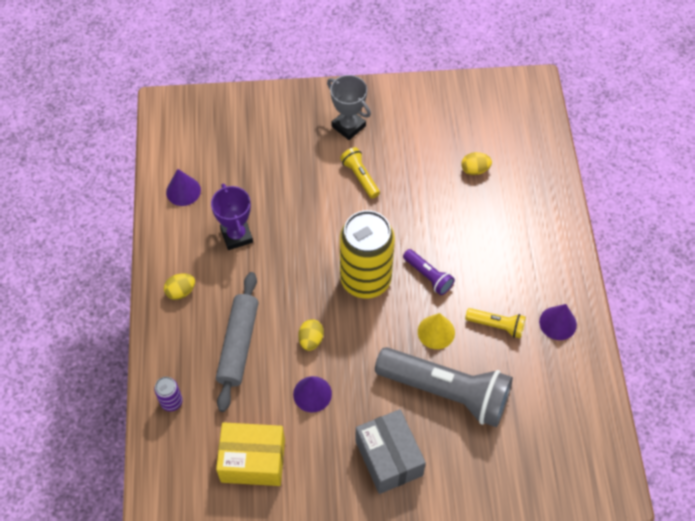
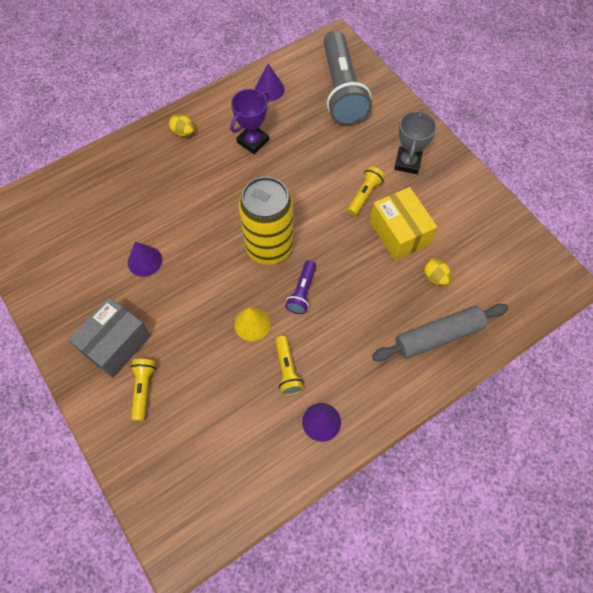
camera: 60 degrees right, 5 degrees up
purple can [154,377,183,411] -> none
grey rolling pin [216,272,259,412] -> grey rolling pin moved to [372,304,508,361]
yellow box [216,422,285,486] -> yellow box moved to [370,187,437,261]
yellow egg [298,319,324,351] -> none
grey flashlight [375,347,513,427] -> grey flashlight moved to [323,30,372,125]
none -> yellow flashlight [130,359,156,421]

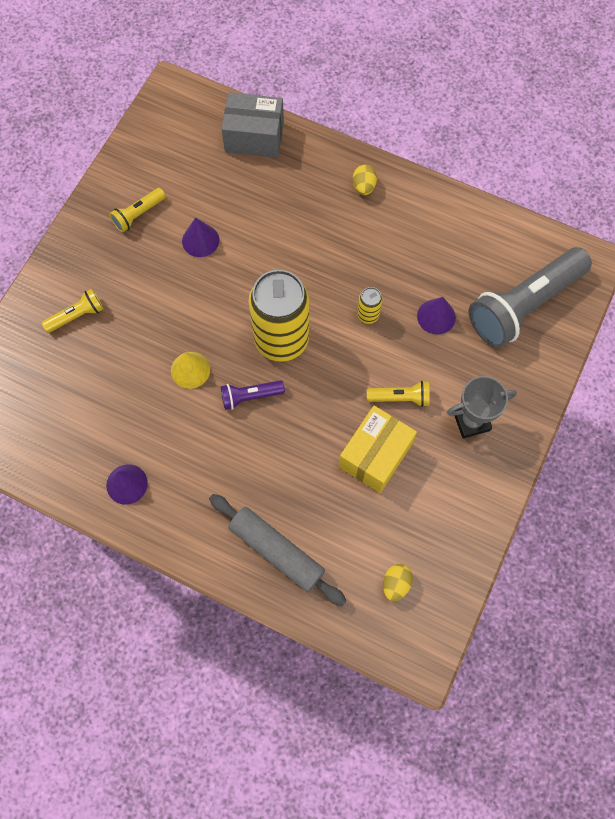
camera: 60 degrees right, 5 degrees up
grey box [68,297,151,378] -> grey box moved to [222,92,284,158]
purple trophy [230,89,270,154] -> none
purple cone [255,63,285,101] -> purple cone moved to [417,297,456,335]
yellow flashlight [275,336,304,395] -> yellow flashlight moved to [109,188,166,233]
yellow egg [424,258,452,286] -> yellow egg moved to [383,564,413,601]
none -> yellow can [357,287,383,324]

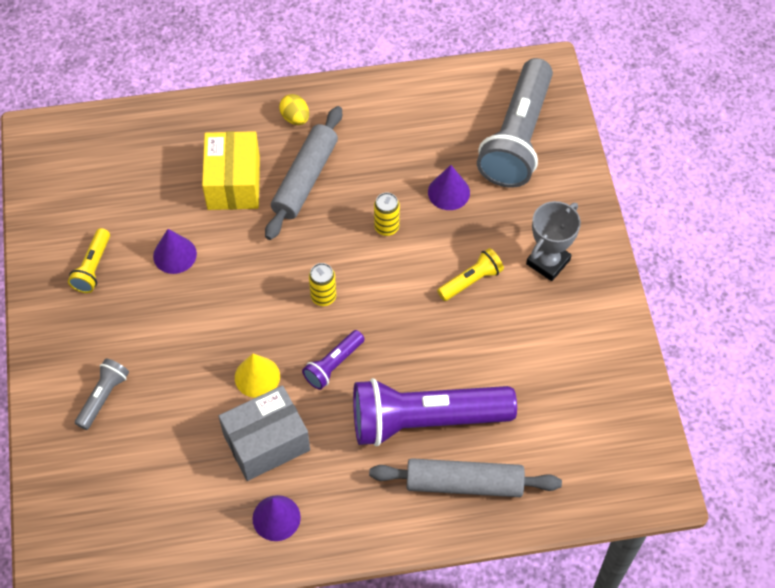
camera: 35 degrees left, 10 degrees down
yellow flashlight [41,289,104,333] -> grey flashlight [75,358,129,430]
grey box [222,92,284,158] -> grey box moved to [218,385,310,481]
yellow can [249,270,309,362] -> yellow can [309,263,336,306], size x0.42
yellow box [339,406,417,493] -> yellow box moved to [202,131,260,210]
yellow egg [383,564,413,601] -> none
none -> grey rolling pin [265,106,342,240]
none -> purple flashlight [353,378,517,446]

